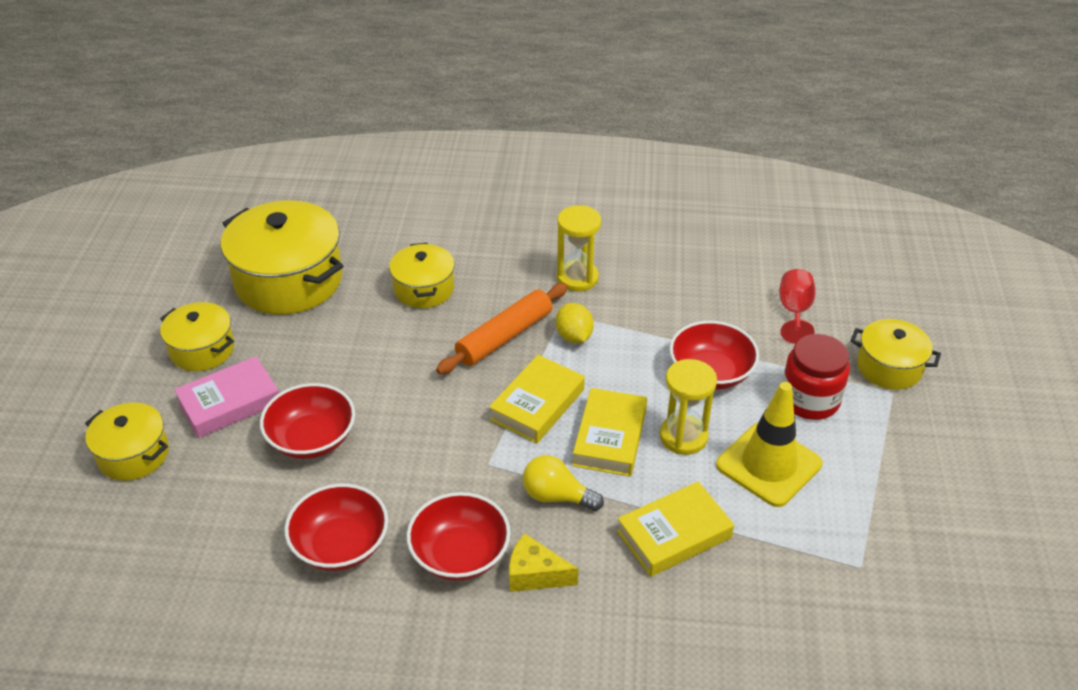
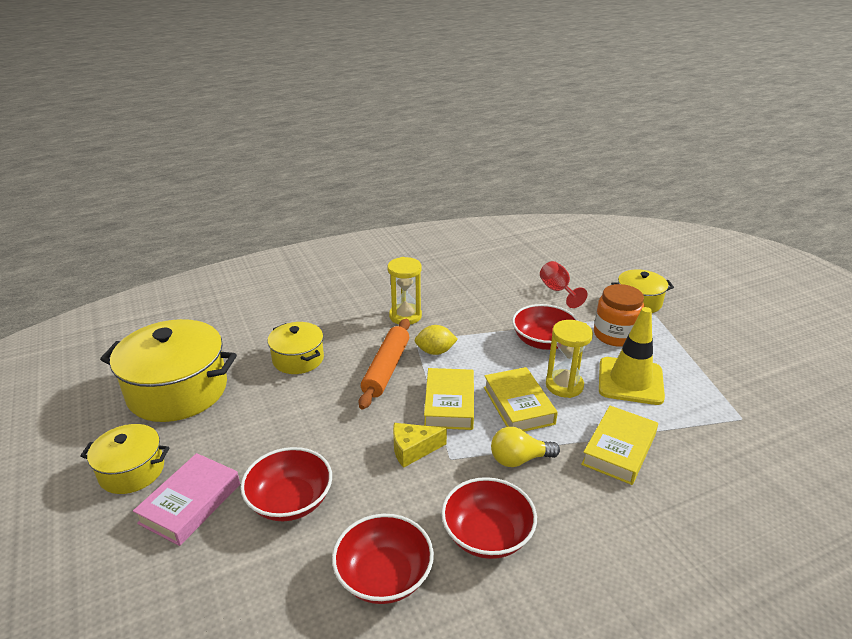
camera: 30 degrees left, 10 degrees down
yellow pot [85,403,169,481] -> none
yellow cheese [509,533,578,592] -> yellow cheese moved to [393,423,447,468]
yellow lemon [556,303,594,344] -> yellow lemon turned 45 degrees counterclockwise [415,325,458,355]
red jar [782,334,850,420] -> orange jar [594,284,644,347]

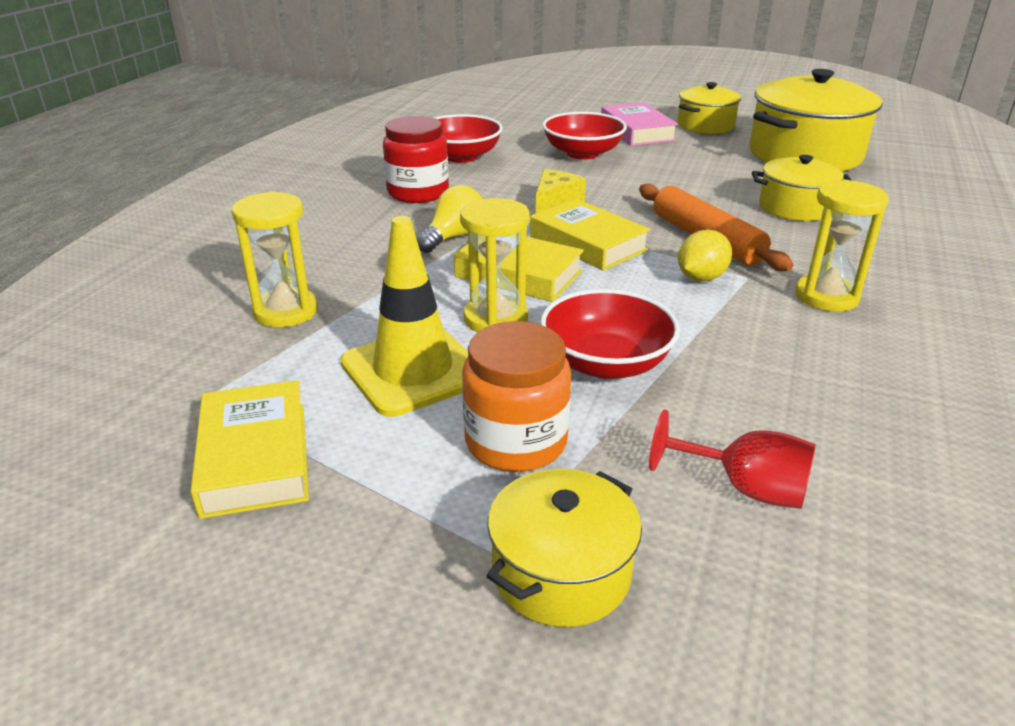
camera: 135 degrees right, 0 degrees up
red bowl [441,477,537,559] -> red jar [383,116,449,203]
yellow book [581,406,658,485] -> yellow book moved to [190,380,309,519]
none -> yellow hourglass [232,191,318,327]

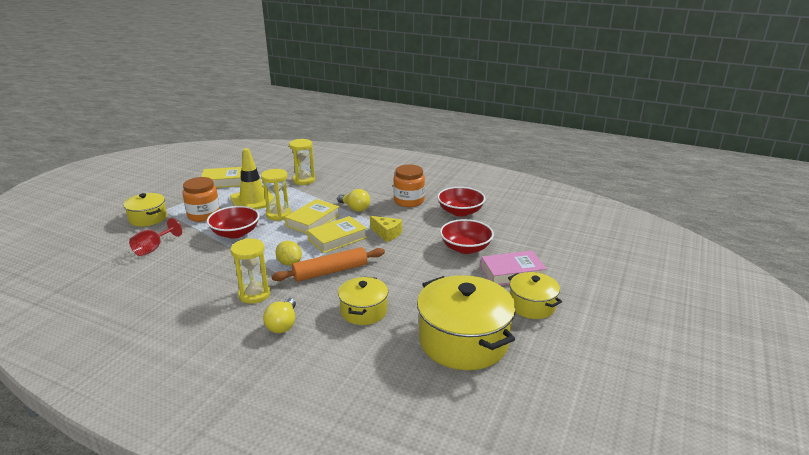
camera: 95 degrees right, 5 degrees down
red jar [383,116,449,203] -> orange jar [393,164,425,207]
none -> yellow light bulb [263,298,296,333]

